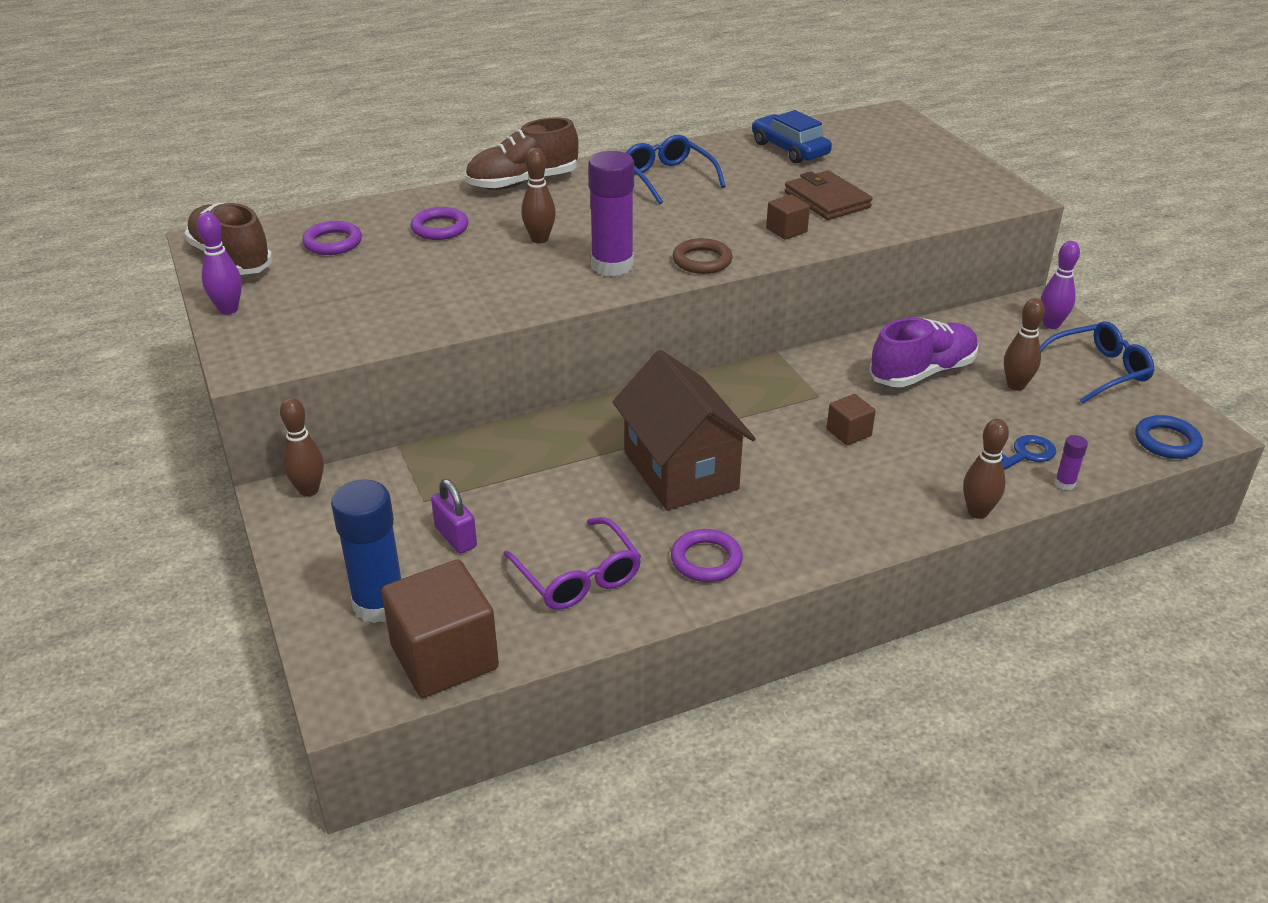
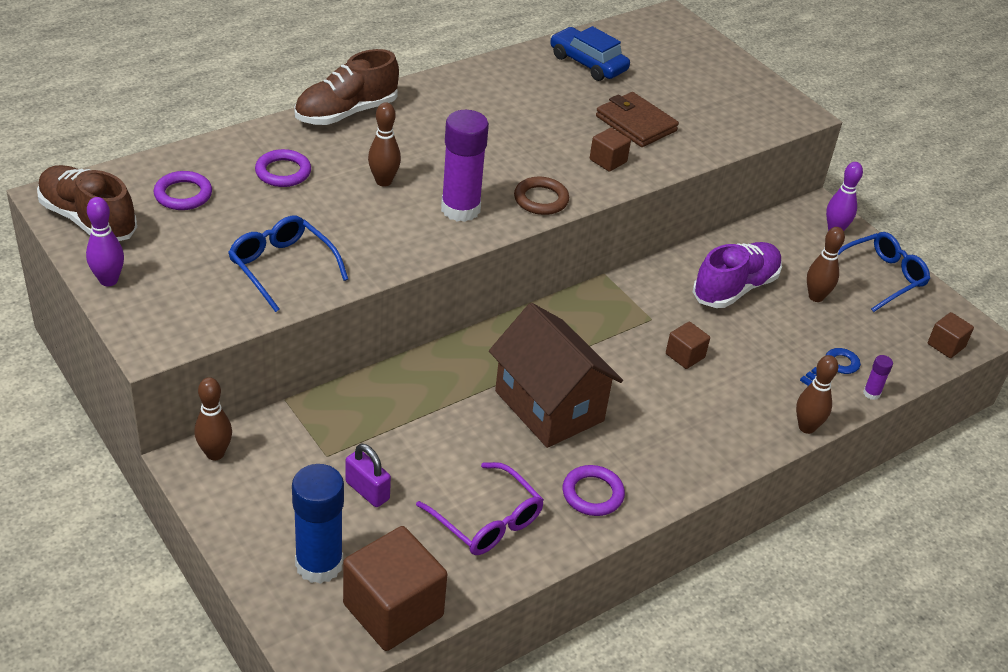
camera: 15 degrees left, 5 degrees up
blue glasses [626,135,726,205] -> blue glasses moved to [228,216,348,312]
blue ring [1135,415,1203,459] -> brown cube [928,312,974,358]

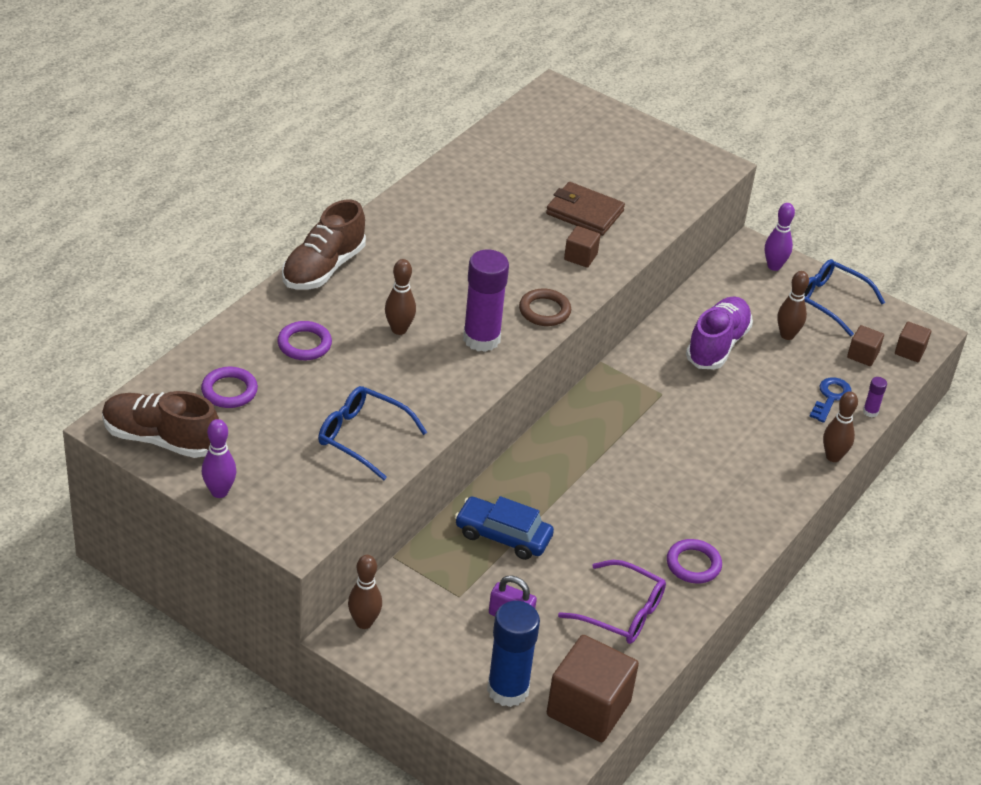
camera: 20 degrees left, 0 degrees up
brown house [489,303,623,448] -> none
blue car [550,26,630,81] -> blue car moved to [455,496,554,560]
brown cube [666,321,710,369] -> brown cube moved to [847,325,884,366]
blue glasses [838,232,930,312] -> blue glasses turned 90 degrees counterclockwise [804,259,885,336]

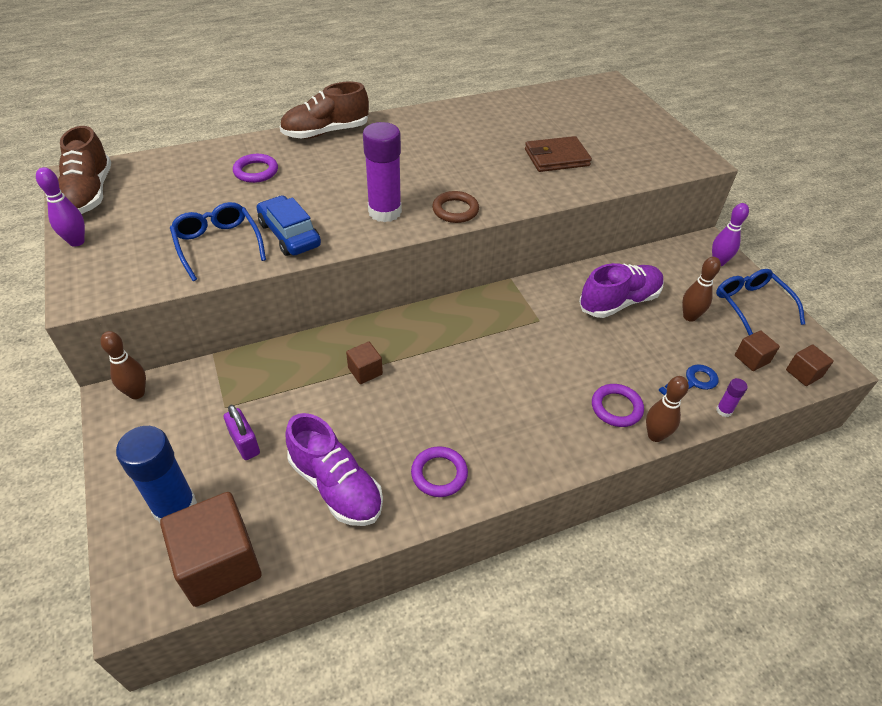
camera: 35 degrees right, 5 degrees up
brown shoe [102,391,219,458] -> brown shoe turned 150 degrees counterclockwise [58,126,111,214]
purple ring [201,367,258,408] -> purple ring moved to [592,384,644,427]
brown bowling pin [385,259,416,335] -> none
blue car [455,496,554,560] -> blue car moved to [256,195,321,256]
brown wallet [546,182,625,236] -> brown wallet turned 75 degrees counterclockwise [525,136,592,172]
purple glasses [558,560,666,644] -> purple shoe [285,413,383,526]
brown cube [564,226,600,268] -> brown cube moved to [346,342,383,384]

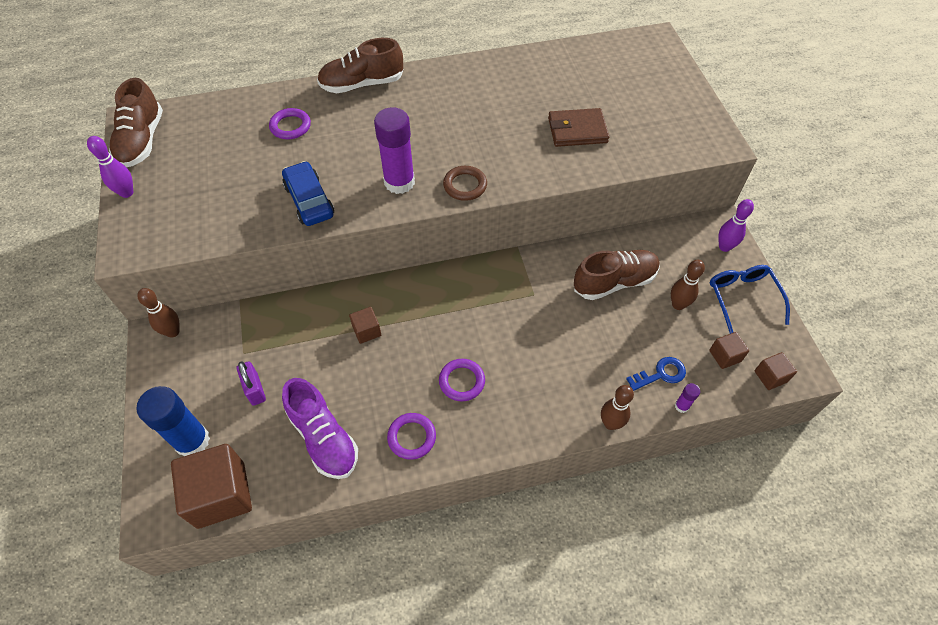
camera: 10 degrees right, 10 degrees up
blue glasses [170,202,266,281] -> none
purple shoe [579,263,664,318] -> brown shoe [574,250,660,300]
purple ring [592,384,644,427] -> purple ring moved to [439,359,485,401]

